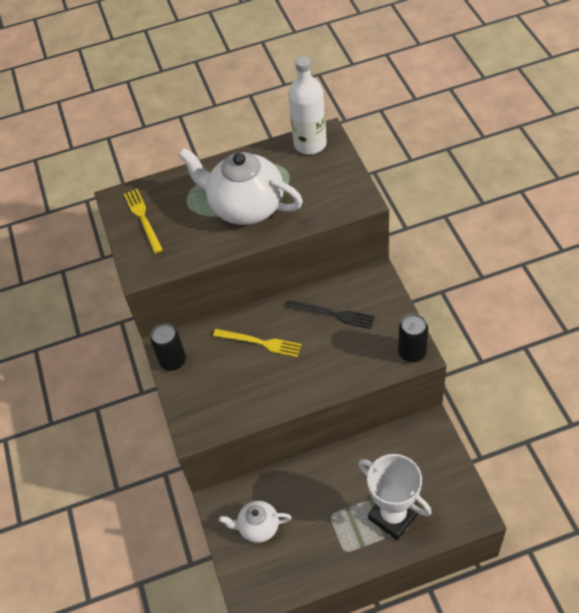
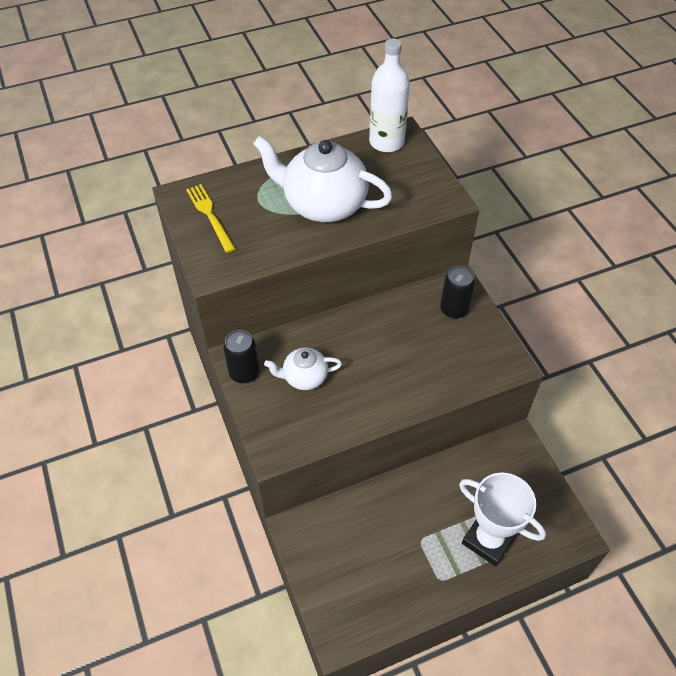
camera: 10 degrees left, 0 degrees up
yellow fork [213,329,302,357] -> none
white teapot [219,501,292,543] -> white teapot moved to [264,348,342,390]
black fork [286,300,375,329] -> none
black can [398,314,428,362] -> black can moved to [440,266,475,319]

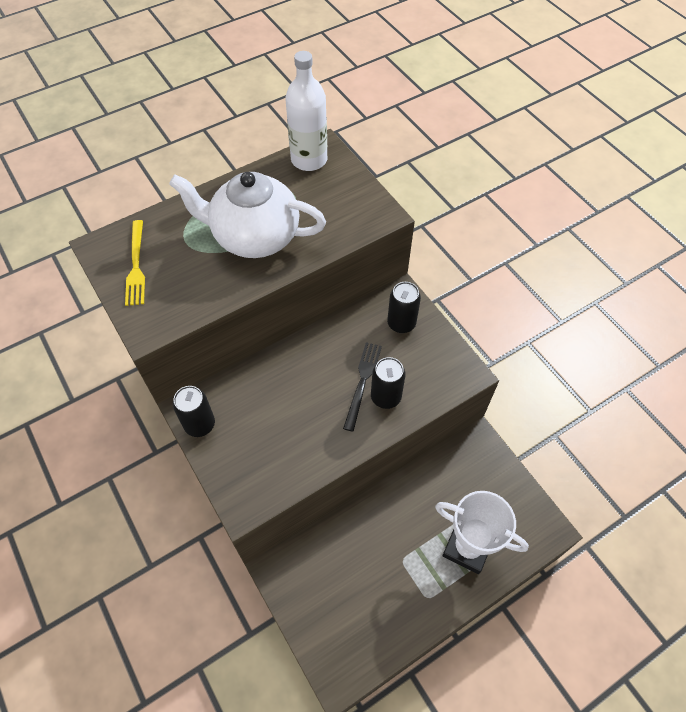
camera: 10 degrees left, 5 degrees up
yellow fork [186,184,235,253] -> yellow fork turned 150 degrees counterclockwise [125,220,145,306]
white teapot [264,348,342,390] -> none
none -> black fork [343,342,382,432]
none -> black can [371,357,406,409]

